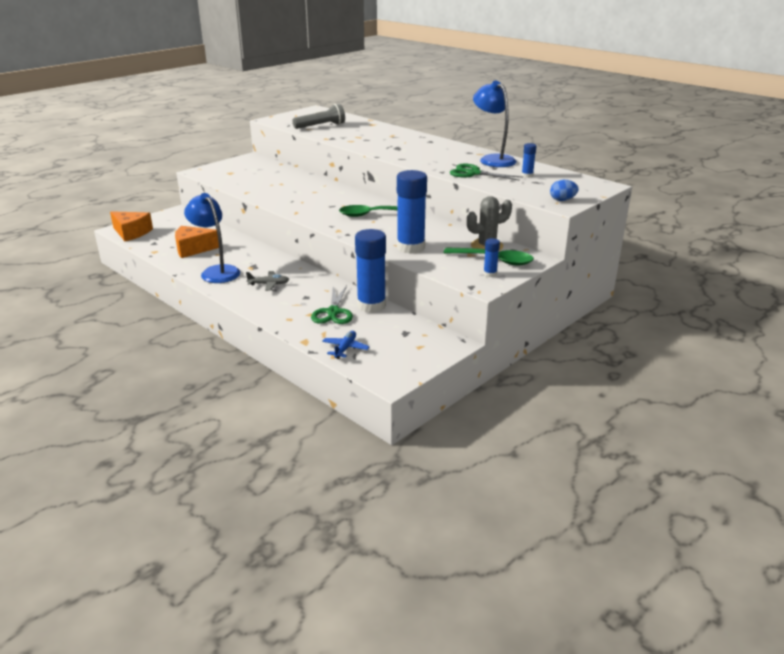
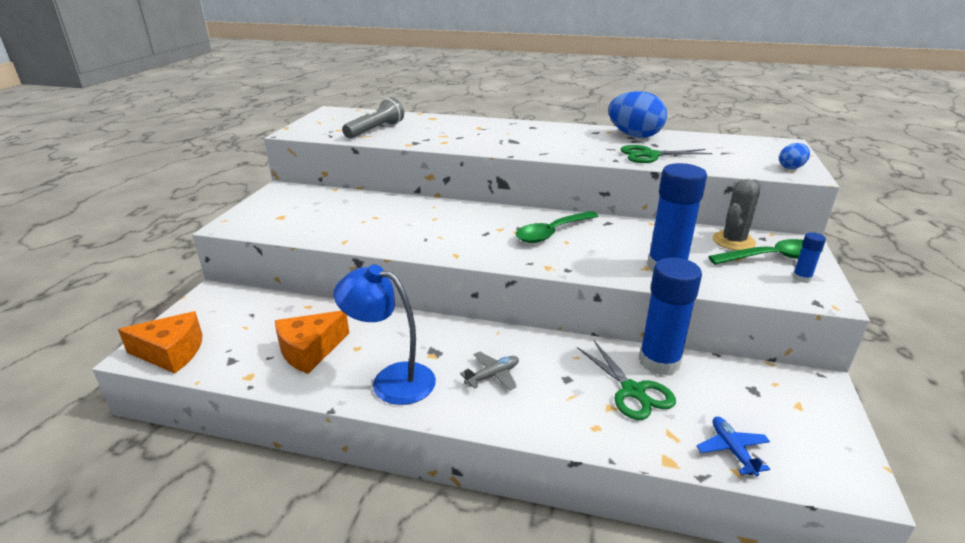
camera: 30 degrees left, 0 degrees up
blue lamp [473,81,516,167] -> blue egg [608,91,667,138]
blue glue stick [521,143,536,178] -> none

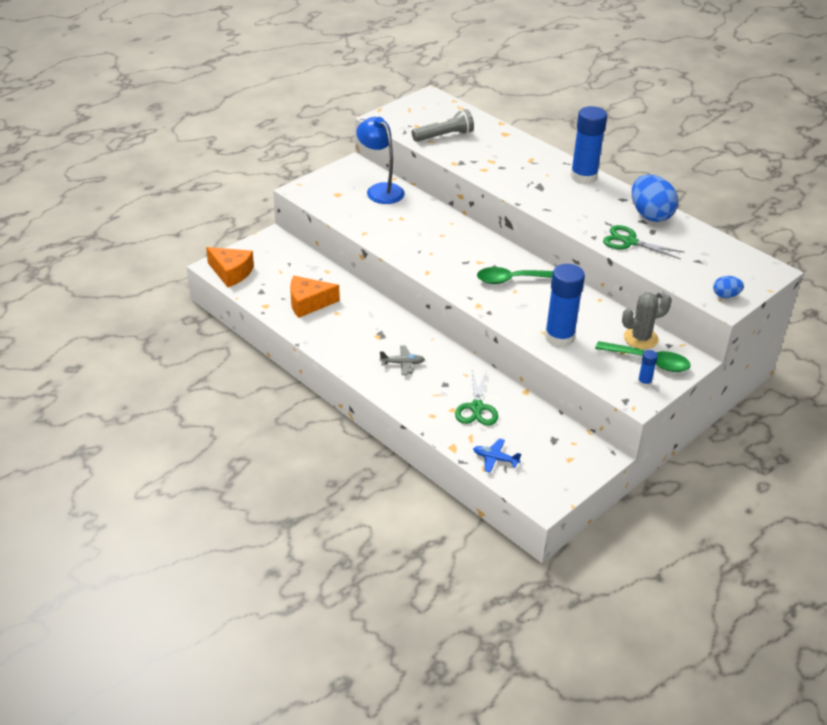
camera: 30 degrees right, 10 degrees up
blue lamp [333,265,436,405] -> blue lamp moved to [356,117,405,204]
blue glue stick [639,257,702,375] -> blue glue stick moved to [570,106,607,184]
blue plane [696,416,770,477] -> blue plane turned 90 degrees counterclockwise [473,439,521,473]

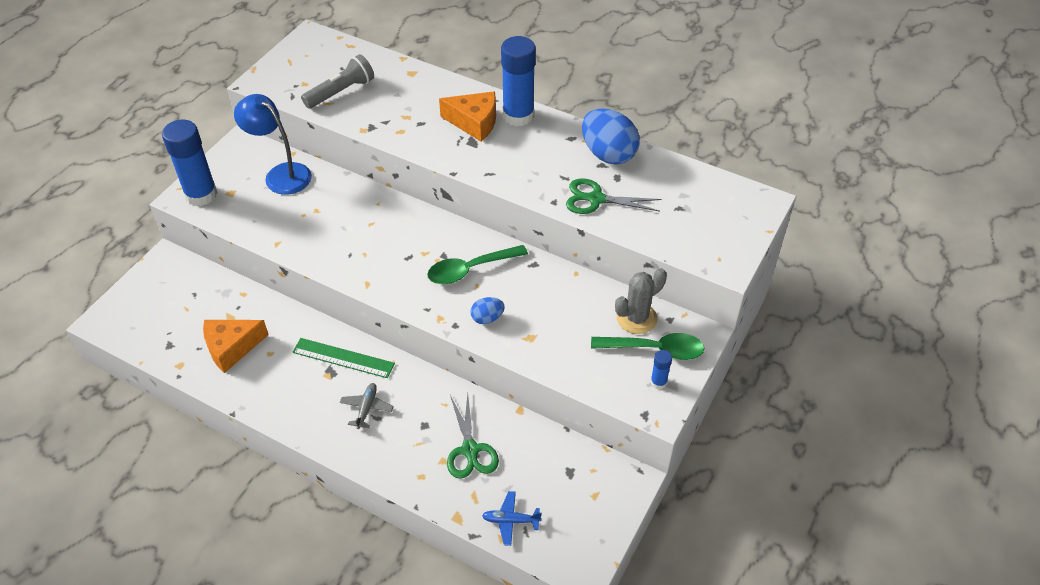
camera: 15 degrees left, 10 degrees up
orange cheese [206,247,254,287] -> orange cheese moved to [439,91,496,142]
grey plane [380,345,425,375] -> grey plane turned 60 degrees counterclockwise [340,383,394,429]
blue glue stick [545,264,585,347] -> blue glue stick moved to [162,119,218,206]
blue egg [713,276,744,298] -> blue egg moved to [470,297,505,324]
none -> green ruler [293,338,395,378]

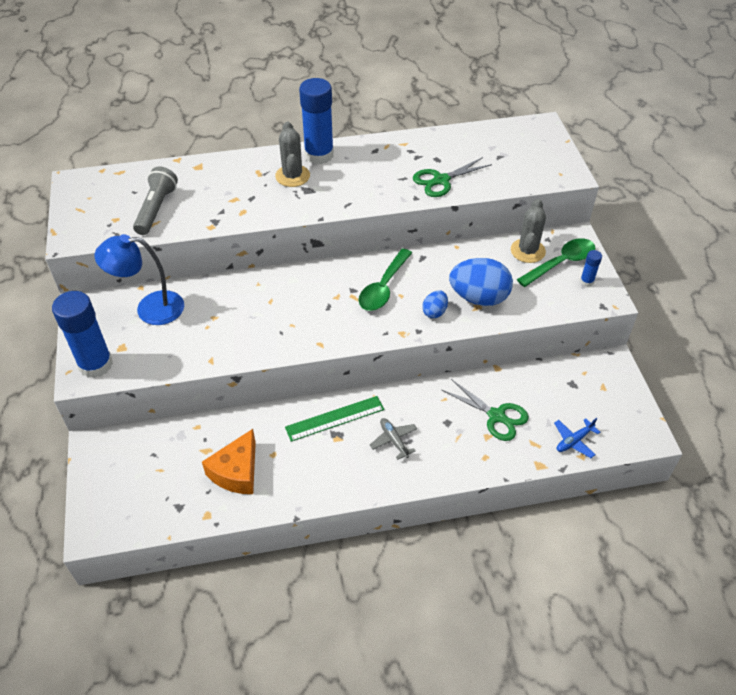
camera: 40 degrees left, 0 degrees up
orange cheese [439,91,496,142] -> grey cactus [275,121,310,187]
blue egg [582,108,640,165] -> blue egg moved to [449,258,513,306]

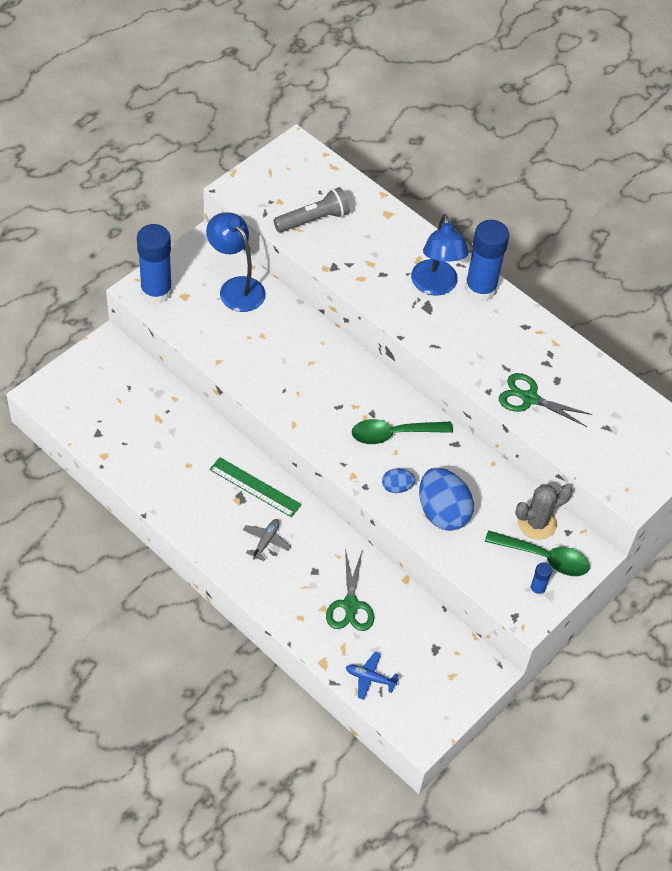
camera: 50 degrees right, 5 degrees up
orange cheese [202,429,256,494] -> none
grey cactus [275,121,310,187] -> blue lamp [411,214,469,296]

